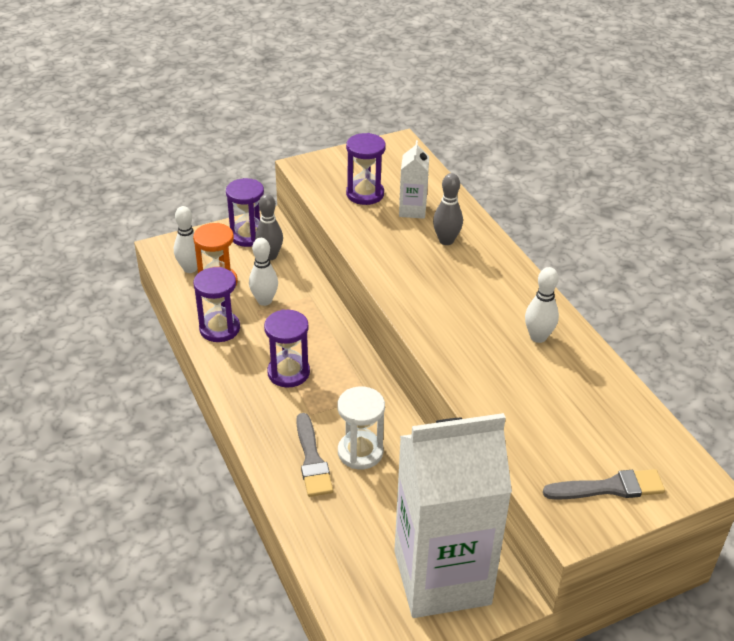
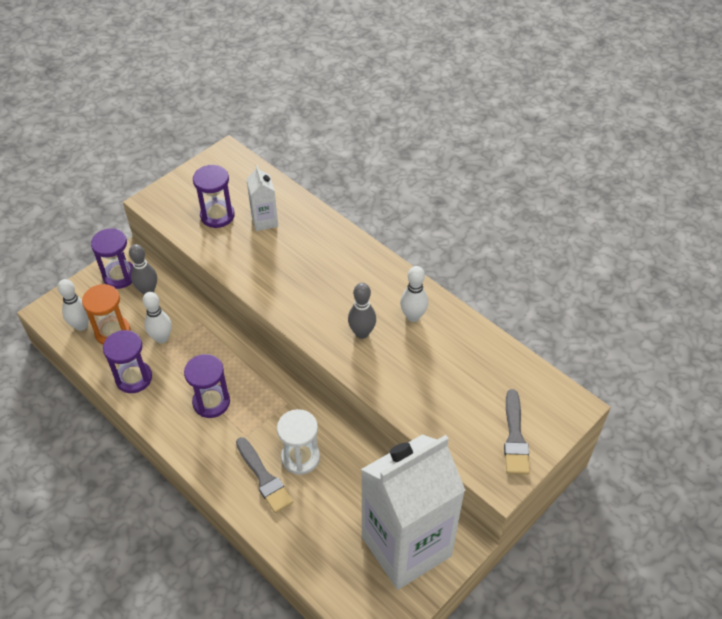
camera: 20 degrees left, 10 degrees up
grey bowling pin [433,173,463,245] -> grey bowling pin moved to [348,283,376,339]
grey brush [543,469,665,500] -> grey brush turned 120 degrees clockwise [504,389,530,475]

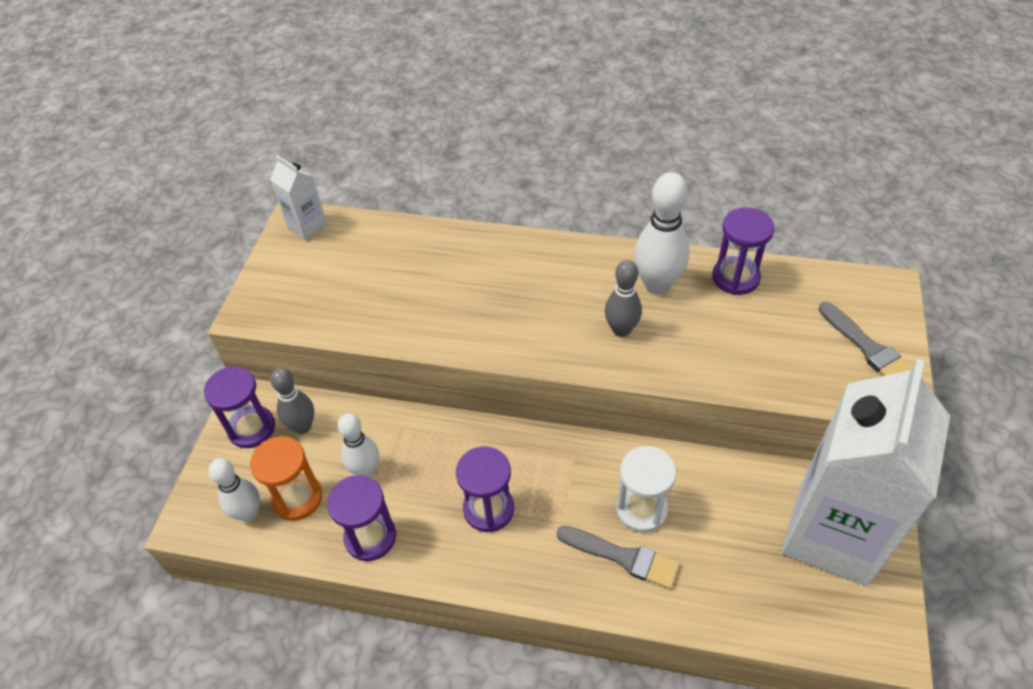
camera: 30 degrees left, 0 degrees up
purple hourglass [193,165,235,228] -> purple hourglass moved to [712,207,775,295]
white carton [246,165,278,231] -> white carton moved to [270,155,328,240]
white bowling pin [400,266,428,322] -> white bowling pin [634,172,689,295], size x1.51

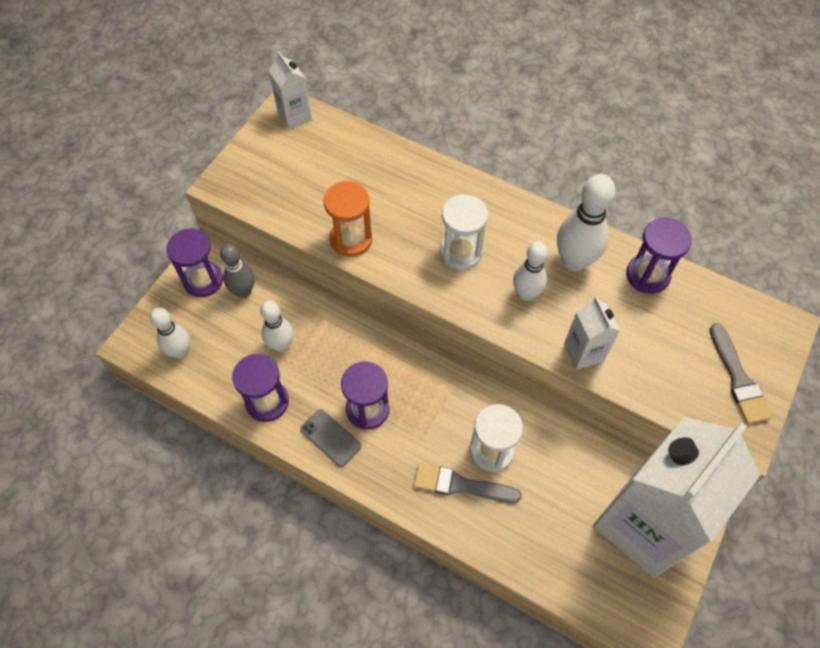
camera: 15 degrees right, 10 degrees up
orange hourglass [250,436,322,521] -> orange hourglass moved to [324,181,372,257]
grey brush [557,526,680,589] -> grey brush turned 150 degrees clockwise [414,463,522,503]
grey bowling pin [605,260,642,337] -> white bowling pin [513,241,548,301]
none -> grey phone [300,409,362,467]
none -> white hourglass [440,194,488,270]
none -> white carton [564,296,620,370]

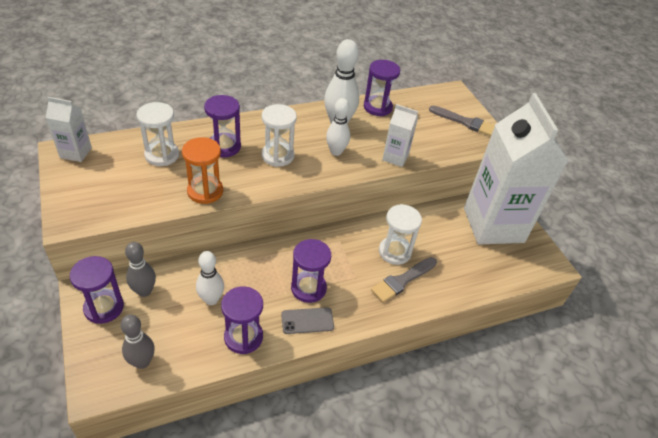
camera: 55 degrees left, 15 degrees down
white bowling pin [150,308,190,359] -> grey bowling pin [121,314,155,369]
none -> white hourglass [136,102,179,166]
none -> purple hourglass [204,95,241,157]

